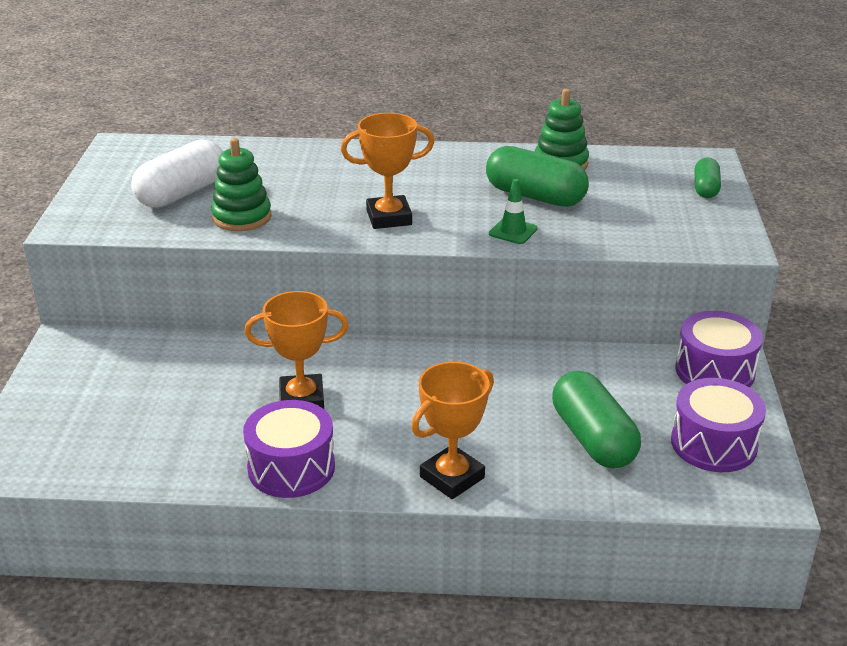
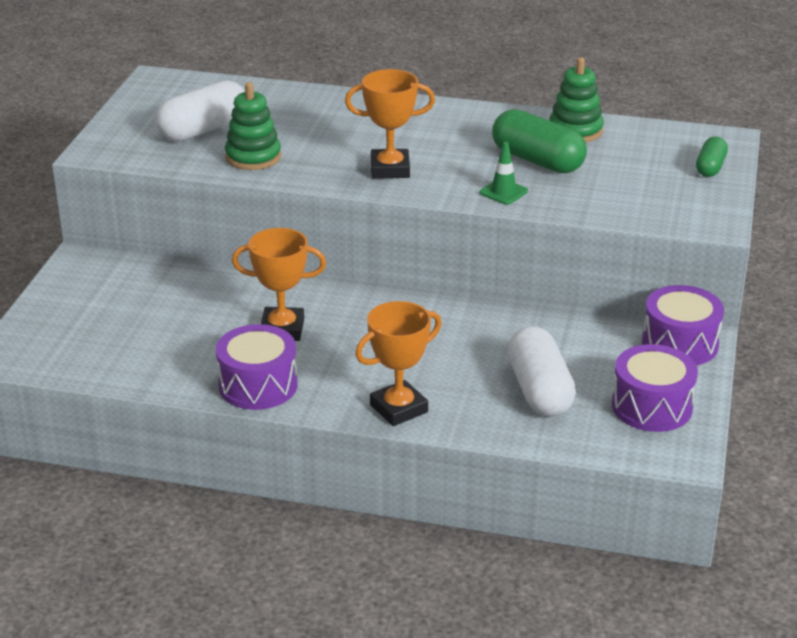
camera: 10 degrees right, 0 degrees up
green capsule [552,371,641,468] -> white capsule [507,326,576,416]

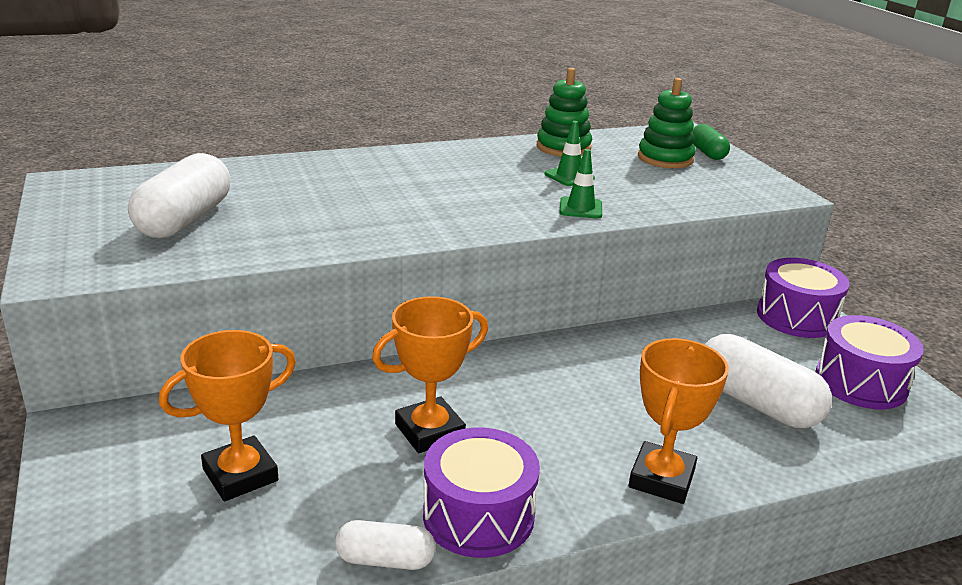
camera: 35 degrees left, 5 degrees down
green stacking toy [225,82,281,170] -> green stacking toy moved to [638,78,696,168]
orange trophy [345,69,435,179] -> orange trophy moved to [159,330,296,501]
green capsule [492,109,587,173] -> green traffic cone [544,121,595,186]
none -> white capsule [335,520,436,570]

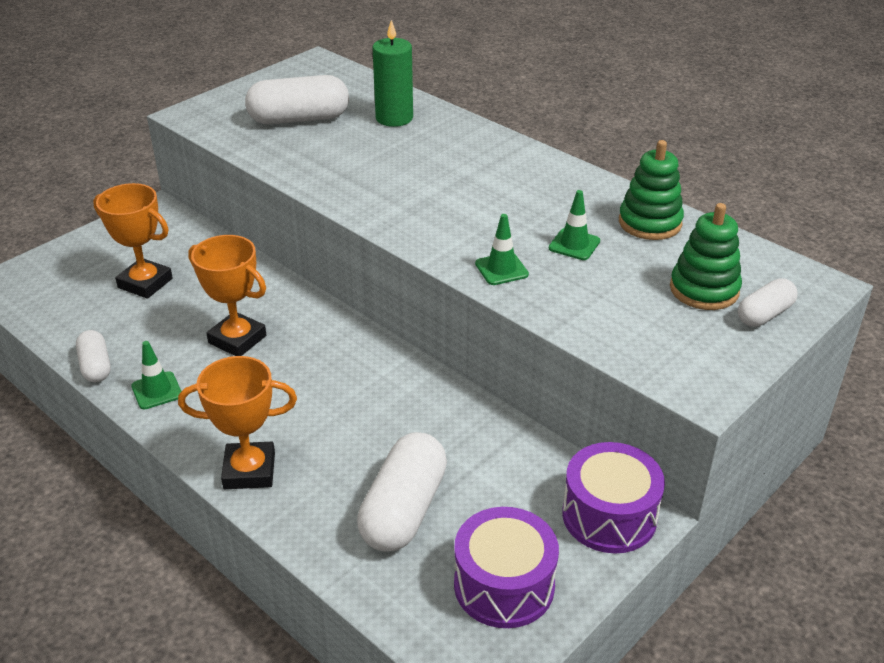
camera: 65 degrees right, 10 degrees up
purple drum [423,427,540,558] -> green traffic cone [131,341,182,409]
green capsule [692,124,730,160] -> white capsule [738,278,798,327]
none -> green candle [372,20,413,127]

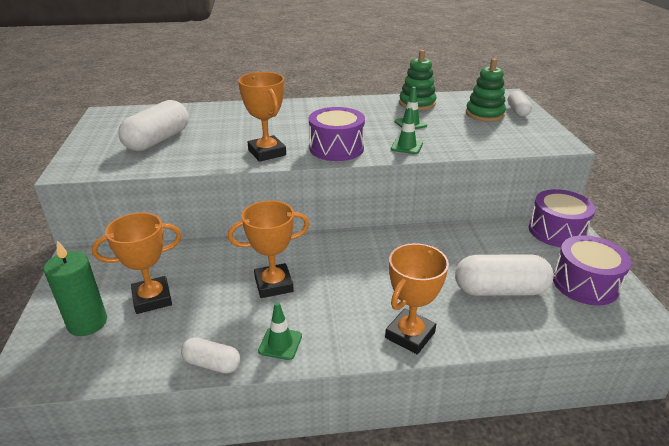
camera: 50 degrees left, 5 degrees down
white capsule [357,432,447,552] -> white capsule turned 60 degrees counterclockwise [455,254,554,296]
green candle [372,20,413,127] -> green candle moved to [44,241,107,336]
none -> orange trophy [238,72,286,162]
none -> purple drum [309,107,365,161]

